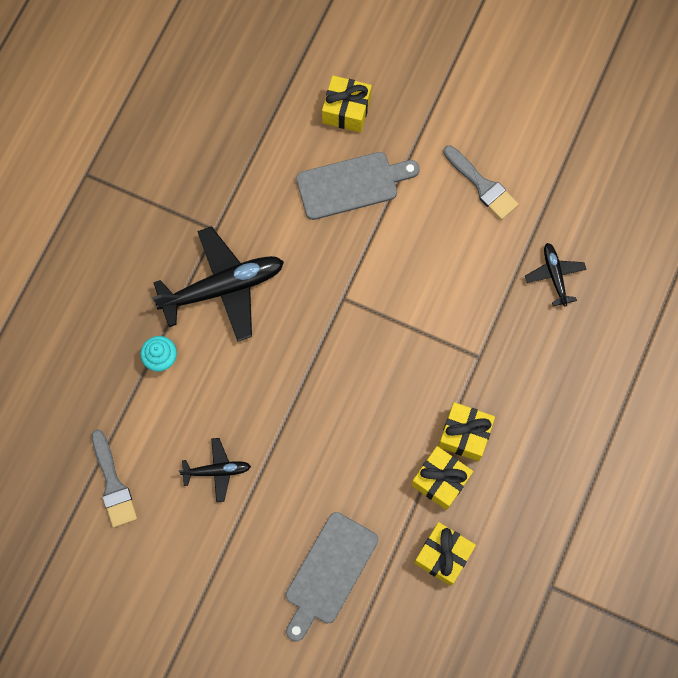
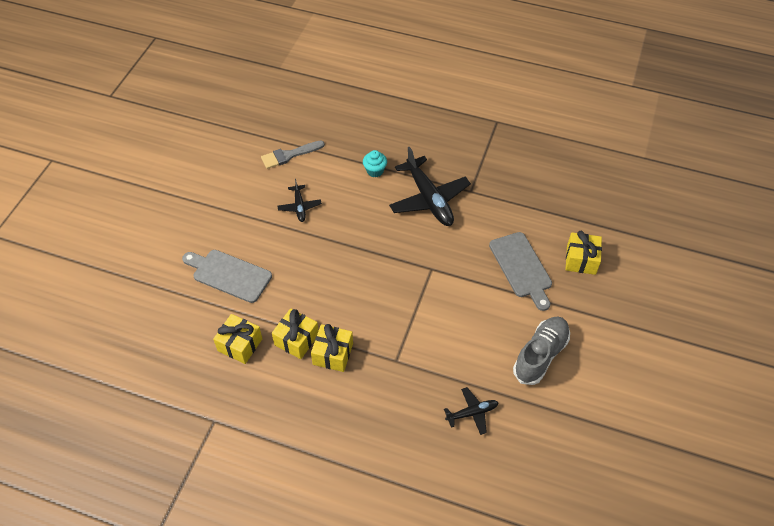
camera: 85 degrees right, 20 degrees down
grey brush [443,145,519,220] -> grey shoe [513,317,570,385]

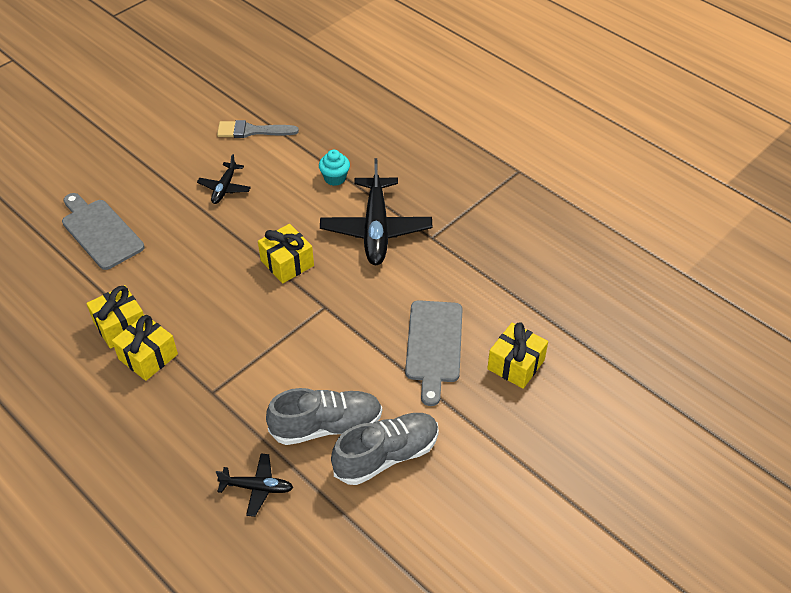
camera: 25 degrees right, 5 degrees down
yellow gift [213,314,262,364] -> yellow gift moved to [258,224,314,283]
none -> grey shoe [266,388,382,445]

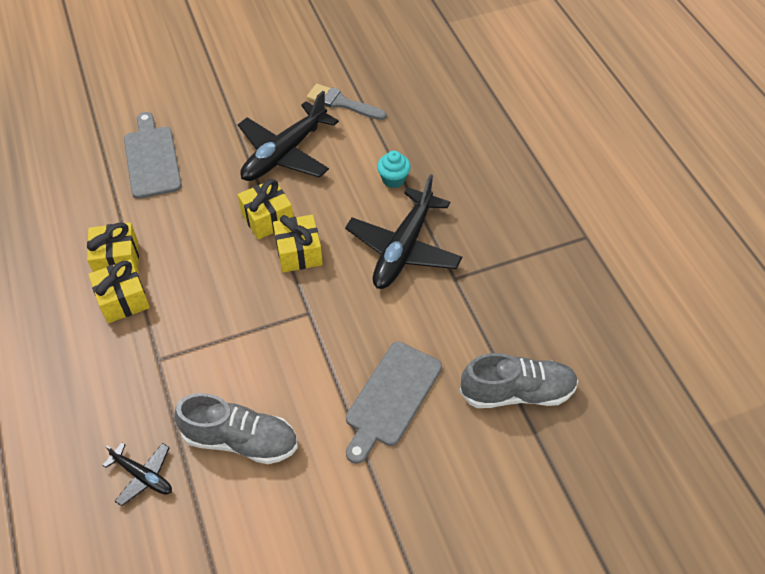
camera: 25 degrees right, 5 degrees up
black plane [197,154,251,204] -> black plane [238,91,339,181], size x1.97
grey shoe [331,413,439,485] -> grey shoe moved to [459,353,578,408]
yellow gift [487,322,548,389] -> yellow gift moved to [237,179,293,240]

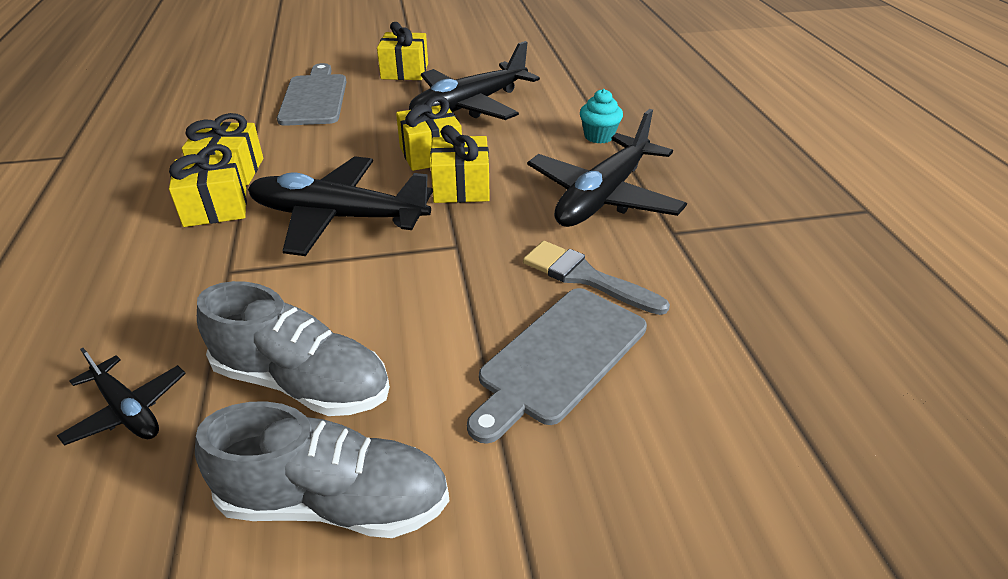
camera: 10 degrees right, 15 degrees down
grey brush [307,84,387,120] -> grey brush moved to [523,241,670,315]
grey shoe [459,353,578,408] -> grey shoe moved to [195,401,449,538]
none -> black plane [248,156,433,256]
none -> yellow gift [377,22,428,80]

